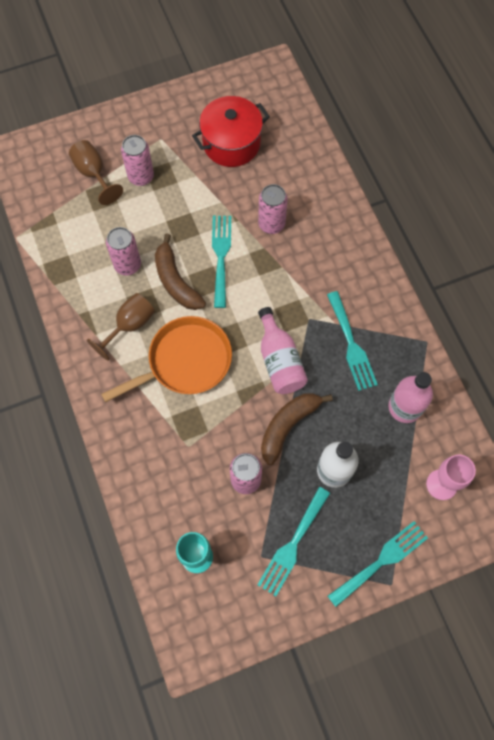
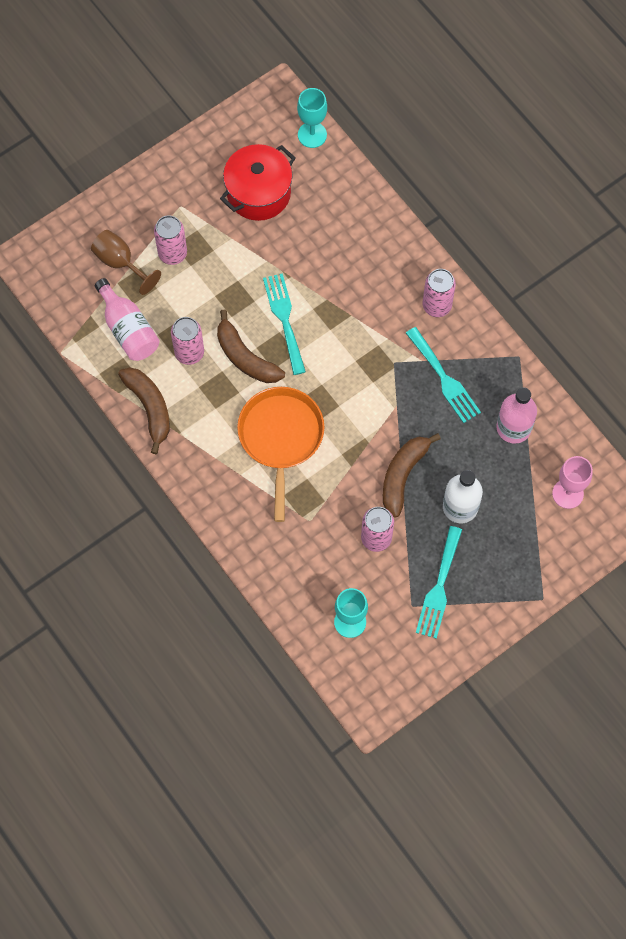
camera: 15 degrees left, 0 degrees up
brown goblet [87,293,155,361] -> none
orange pan [101,316,232,402] -> orange pan turned 45 degrees counterclockwise [237,387,325,522]
pink can [258,184,288,234] -> pink can moved to [423,269,456,317]
pink bottle [258,307,308,394] -> pink bottle moved to [95,278,160,361]
turquoise fork [328,521,428,607] -> none
none -> brown banana [118,367,170,454]
none -> turquoise goblet [297,88,327,148]

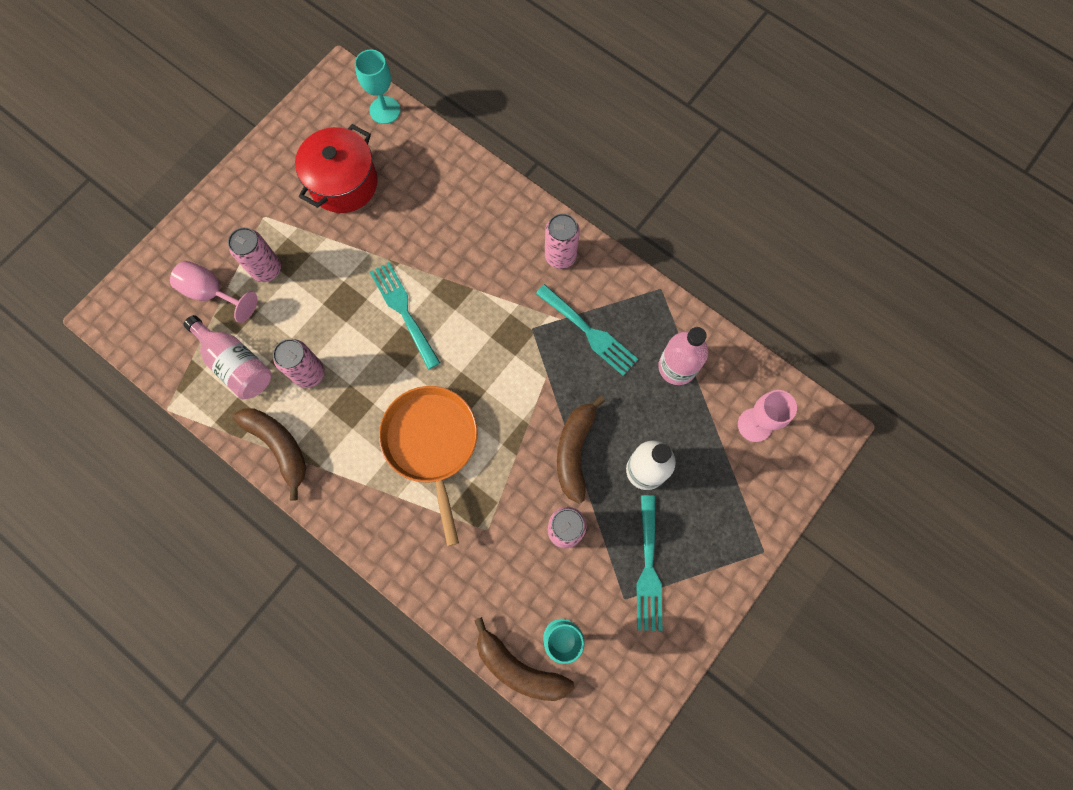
camera: 15 degrees left, 5 degrees up
brown goblet [91,230,161,295] -> pink goblet [170,261,258,323]
brown banana [217,310,285,383] -> brown banana moved to [474,617,575,701]

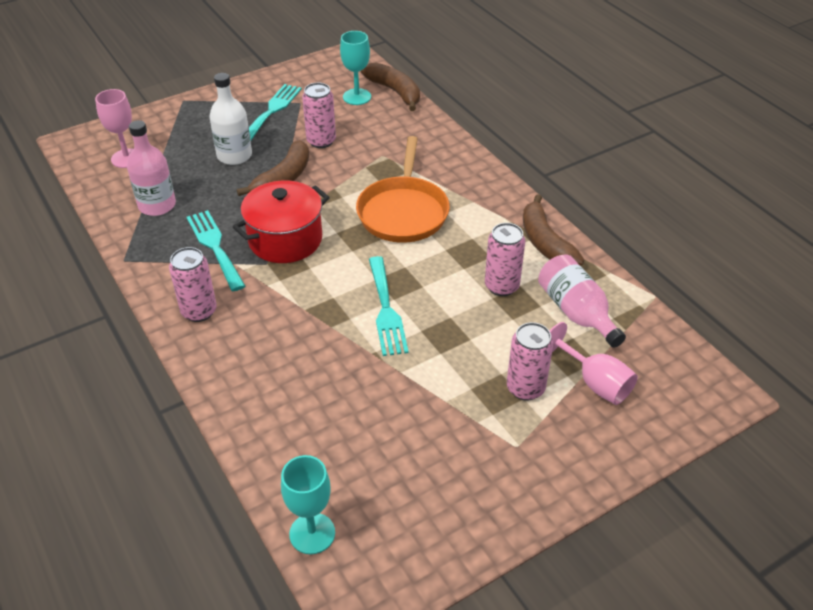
camera: 160 degrees left, 30 degrees down
red pot [295,124,378,213] -> red pot moved to [233,181,330,263]

